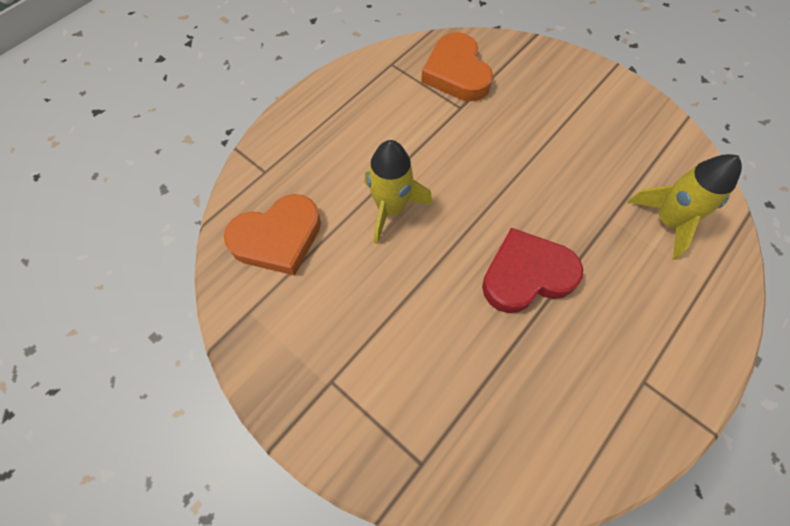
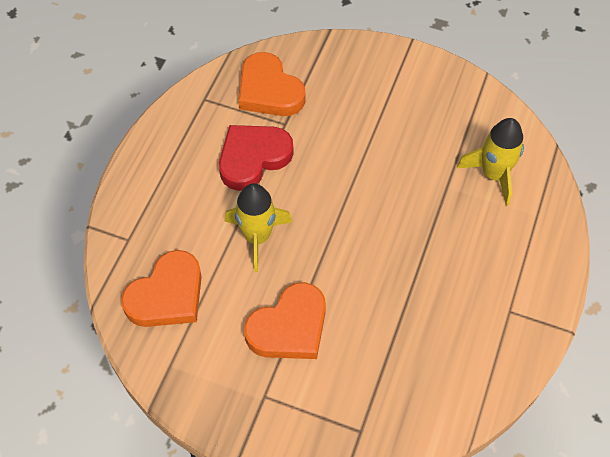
camera: 20 degrees left, 5 degrees down
red heart [482,228,583,313] -> red heart moved to [219,125,294,191]
none -> orange heart [244,282,326,359]

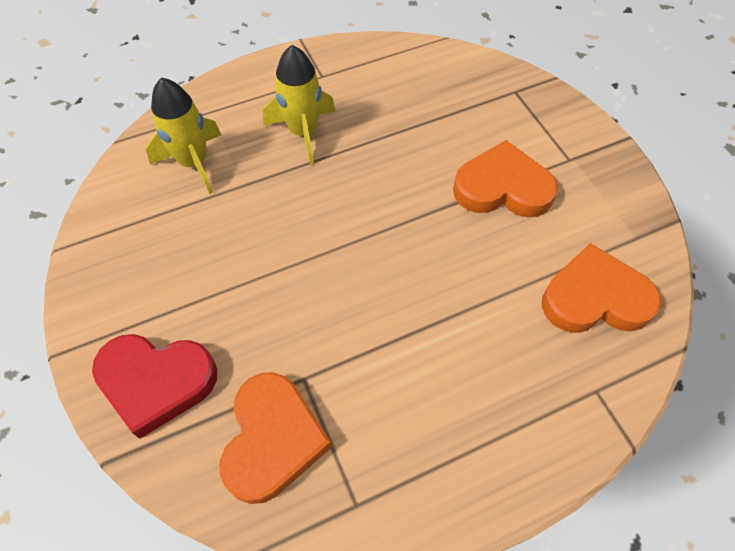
camera: 135 degrees left, 0 degrees up
red heart [219,125,294,191] -> red heart moved to [92,334,217,439]
yellow rocket [224,183,292,272] -> yellow rocket moved to [263,45,336,165]

